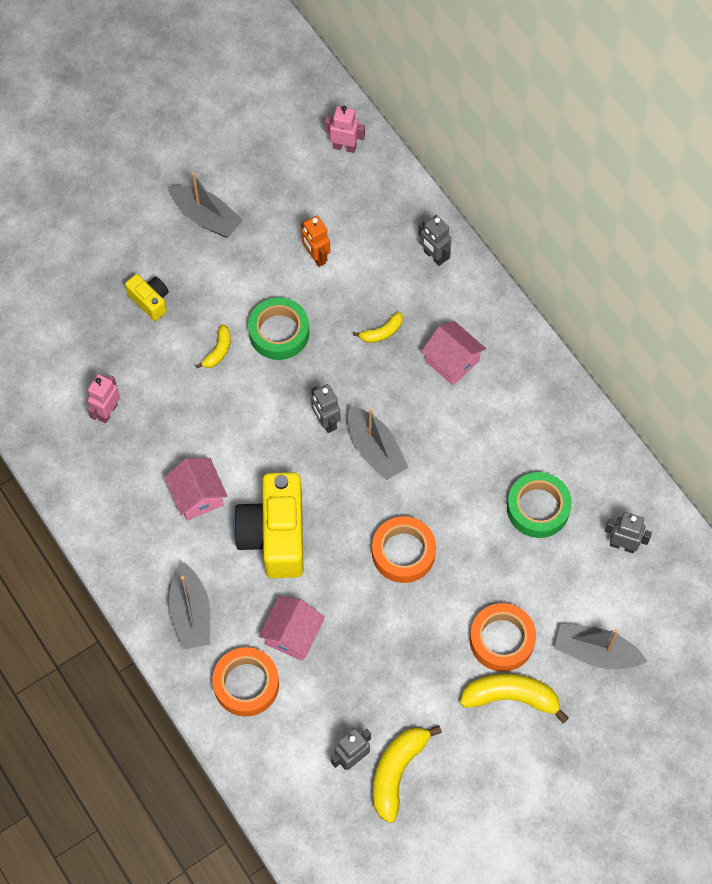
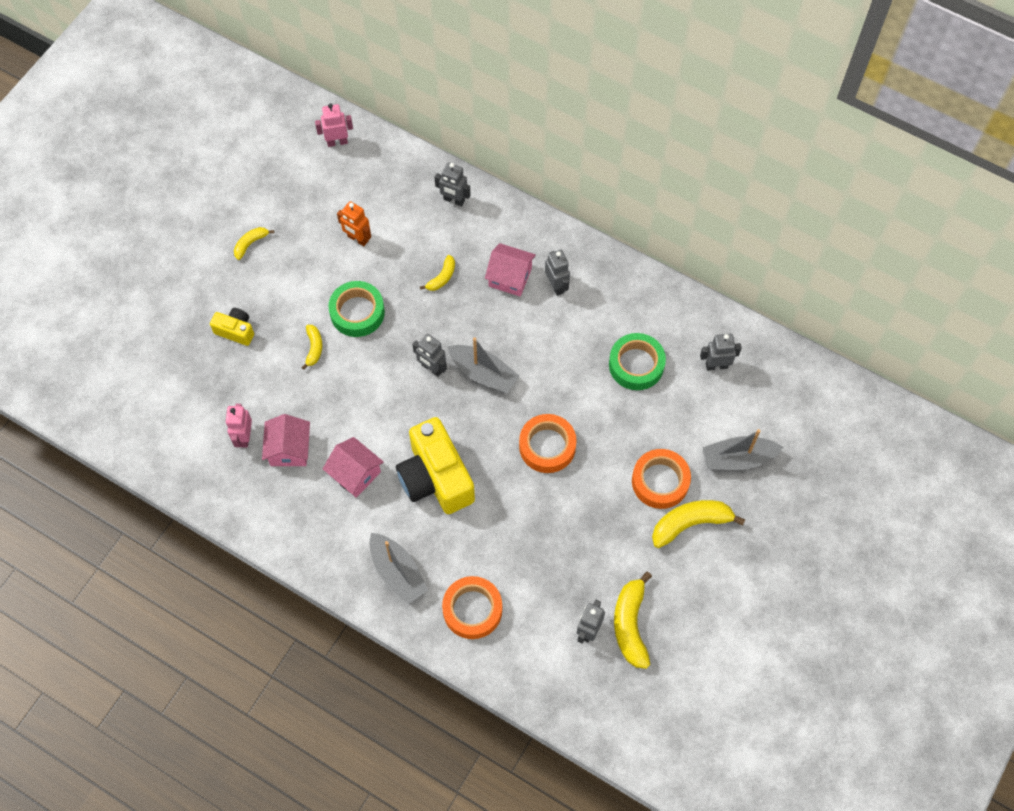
camera: 25 degrees left, 0 degrees up
grey boat [170,173,243,238] -> yellow banana [234,227,274,260]
pink house [258,596,325,661] -> pink house moved to [262,414,310,466]
none -> grey robot [545,250,570,296]

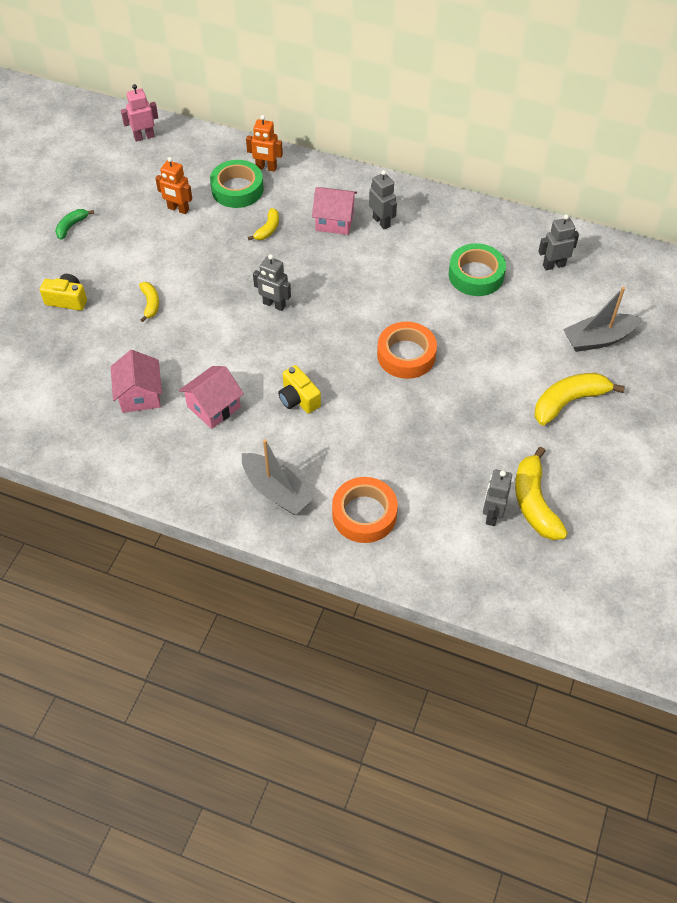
camera: 10 degrees left, 10 degrees down
pink robot [225,404,252,448] -> none
yellow banana [234,227,274,260] -> green banana [55,209,94,240]
pink house [323,437,384,498] -> pink house turned 75 degrees counterclockwise [179,366,244,429]
green tape [328,281,385,337] -> green tape moved to [210,160,264,208]
yellow camera [396,417,475,514] -> yellow camera [278,365,321,414], size x0.49
grey robot [435,162,471,206] -> orange robot [246,115,283,172]
grey boat [448,337,519,393] -> none
orange tape [632,449,691,509] -> none

